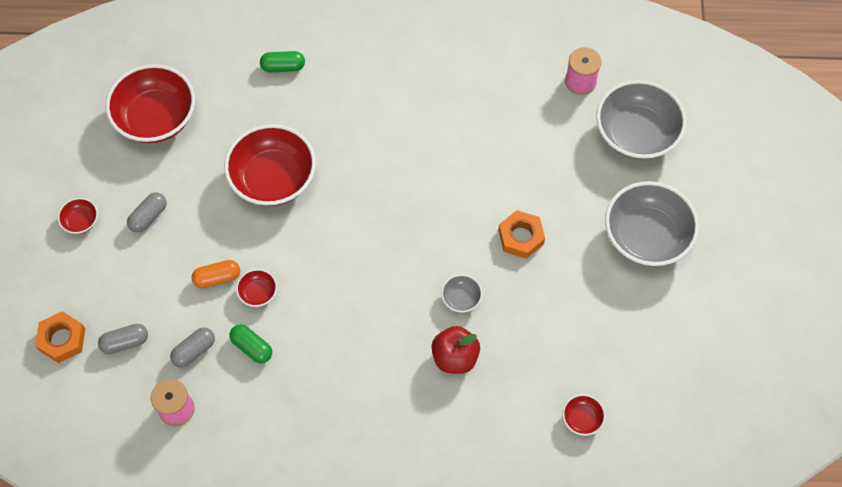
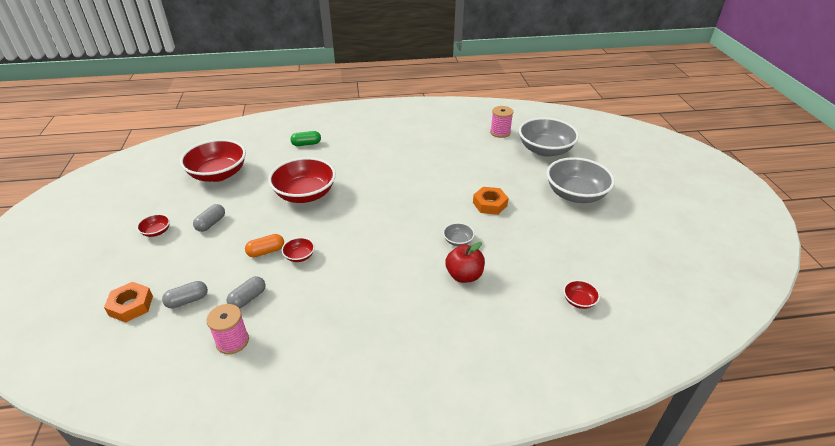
camera: 10 degrees left, 25 degrees down
green capsule [229,324,272,363] -> none

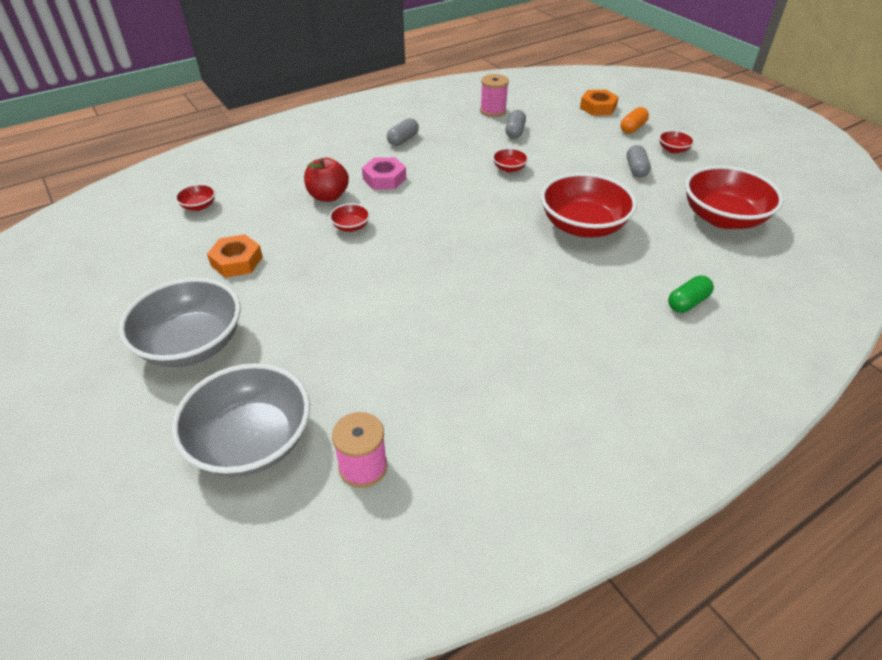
camera: 155 degrees right, 5 degrees up
grey capsule [162,281,208,308] -> grey capsule moved to [387,118,419,146]
orange capsule [245,234,284,257] -> orange capsule moved to [621,107,649,134]
grey bowl [443,223,475,246] -> red bowl [329,203,370,232]
orange nut [473,187,508,215] -> orange nut moved to [207,234,263,278]
none -> pink nut [362,157,406,190]

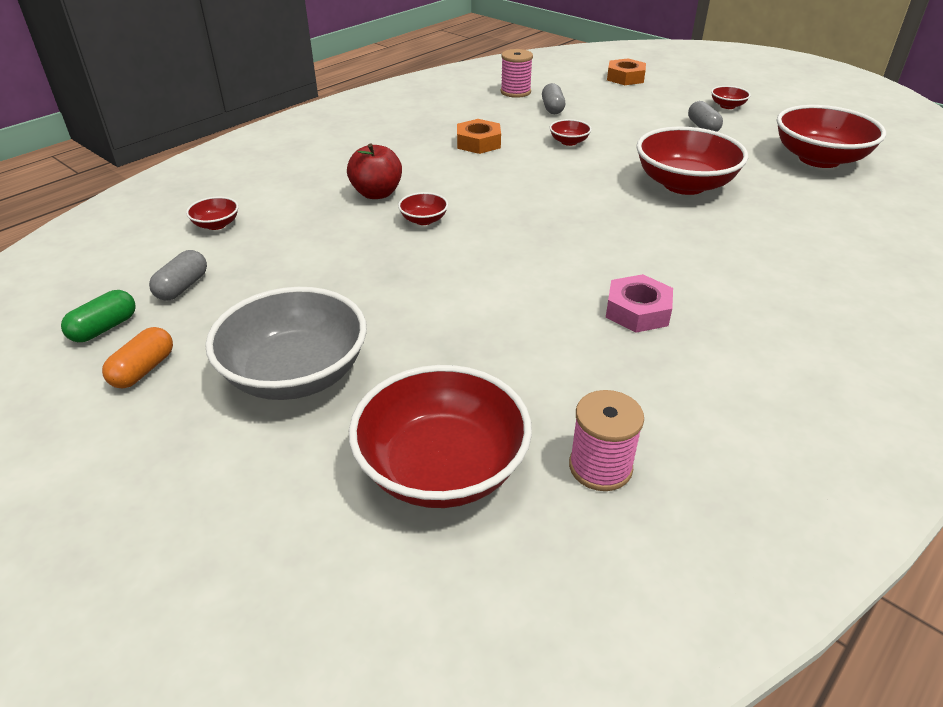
camera: 15 degrees left, 5 degrees down
grey bowl [172,363,310,477] -> red bowl [349,365,532,508]
orange nut [207,234,263,278] -> orange nut moved to [457,119,501,154]
pink nut [362,157,406,190] -> pink nut moved to [606,274,673,333]
grey capsule [387,118,419,146] -> grey capsule moved to [149,250,207,301]
orange capsule [621,107,649,134] -> orange capsule moved to [102,327,173,388]
green capsule [668,275,714,313] -> green capsule moved to [61,290,136,342]

